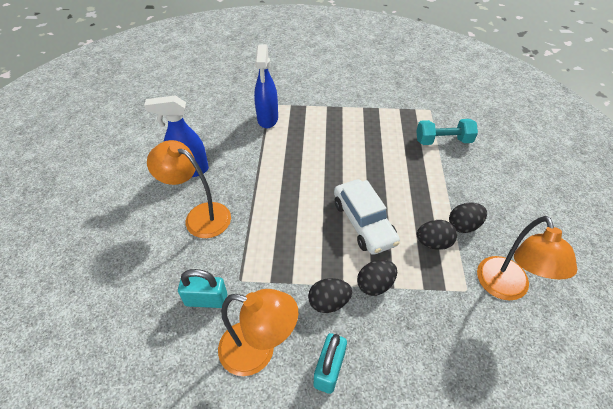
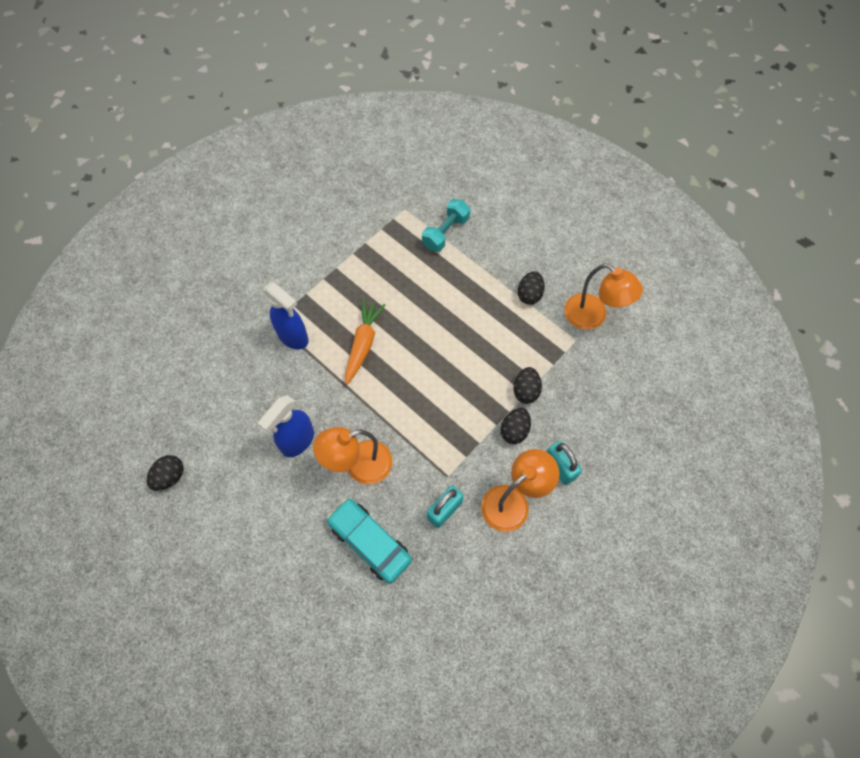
camera: 50 degrees left, 15 degrees up
white car [334,179,400,255] -> none
black egg [417,220,457,250] -> black egg moved to [147,455,184,491]
none -> turquoise car [327,498,412,583]
none -> orange carrot [345,299,385,385]

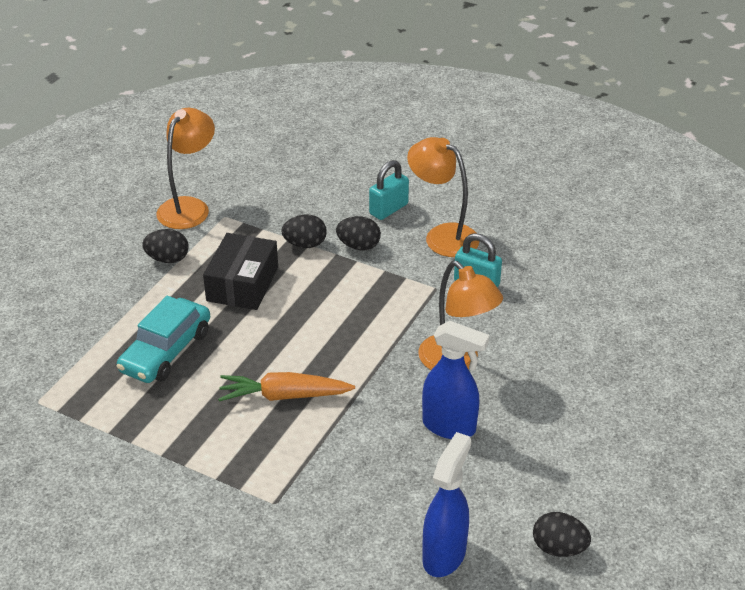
camera: 105 degrees left, 25 degrees down
blue spray bottle [263,282,309,349] -> blue spray bottle moved to [423,432,471,577]
turquoise car [327,498,412,583] -> turquoise car moved to [116,296,210,383]
turquoise dumbbell [422,199,470,252] -> none
none -> black box [203,233,278,310]

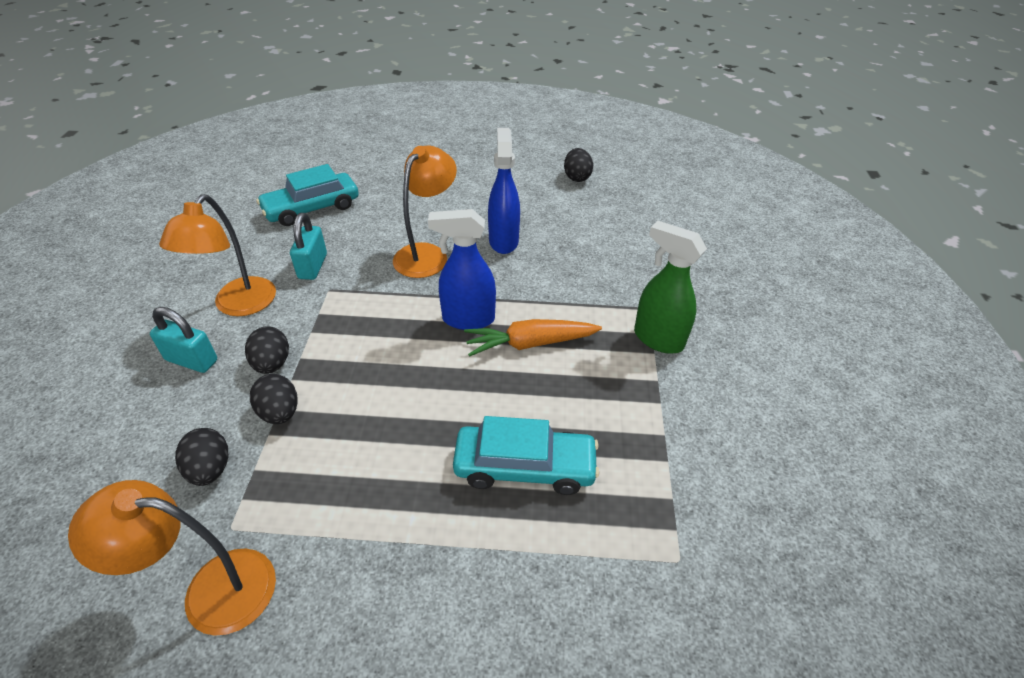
camera: 115 degrees left, 5 degrees up
black egg [142,229,188,263] -> black egg moved to [175,428,228,486]
black box [203,233,278,310] -> none
orange carrot [218,372,355,402] -> orange carrot turned 105 degrees clockwise [464,319,602,356]
blue spray bottle [423,432,471,577] -> blue spray bottle moved to [428,209,496,330]
none -> turquoise car [256,164,359,226]
none -> green spray bottle [634,221,707,354]

